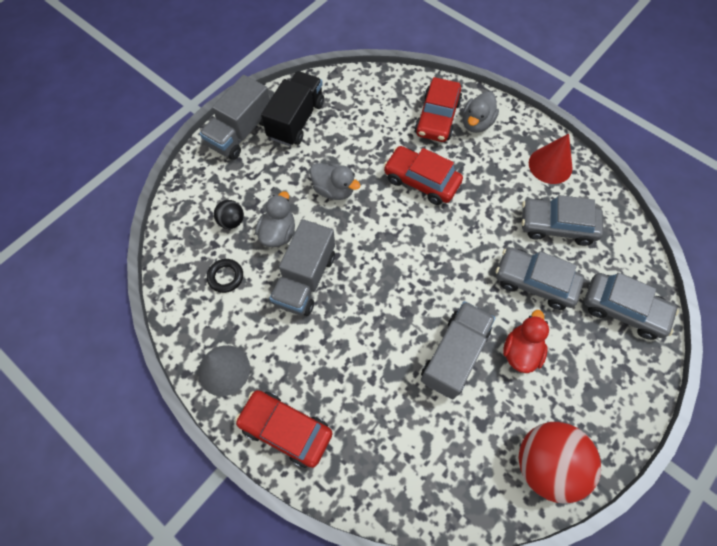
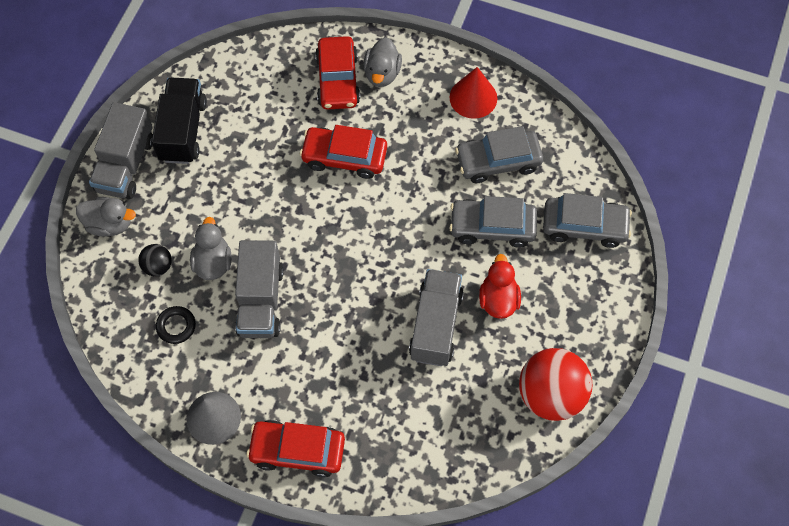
camera: 20 degrees left, 0 degrees up
grey duck [310,163,360,200] -> grey duck moved to [76,197,136,237]

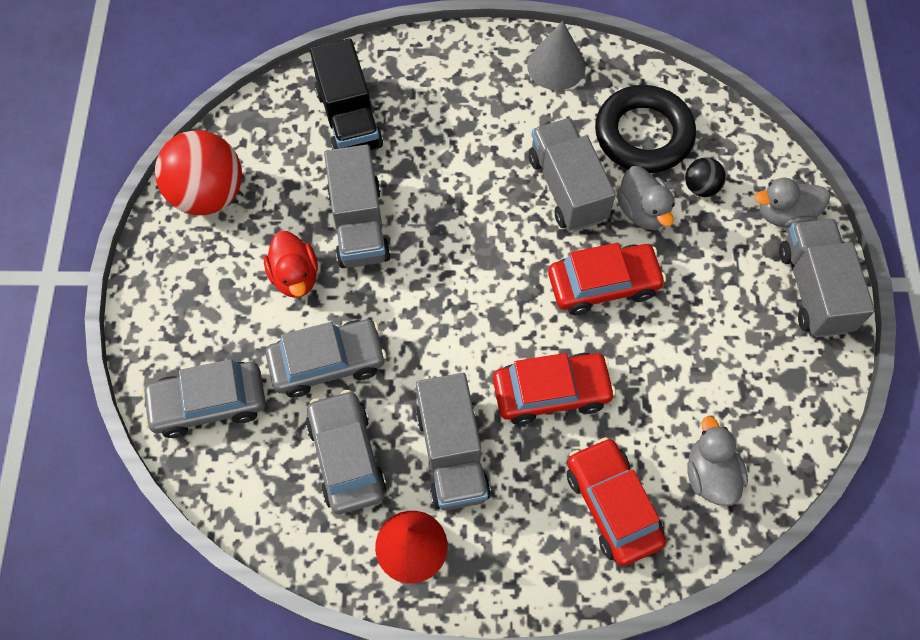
camera: 160 degrees right, 0 degrees up
black truck [152,77,207,164] -> black truck moved to [310,38,383,150]
black ring [156,306,196,344] -> black ring [595,85,696,173], size x2.18
red car [246,420,345,478] -> red car moved to [548,243,666,315]
grey duck [363,37,402,87] -> grey duck moved to [687,416,748,506]
grey car [455,126,543,183] -> grey car turned 75 degrees counterclockwise [306,390,386,514]
none -> grey truck [416,373,491,511]

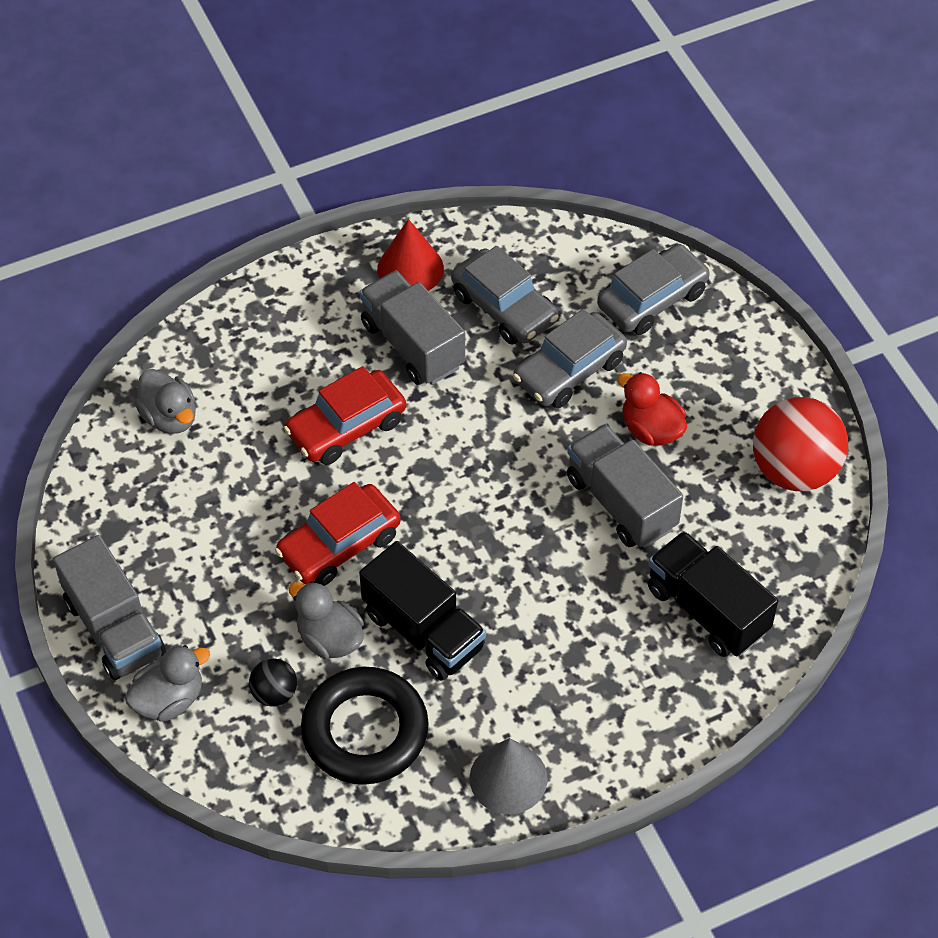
camera: 155 degrees right, 10 degrees down
grey truck [529,118,616,231] -> black truck [359,541,486,681]
red car [567,437,666,566] -> none

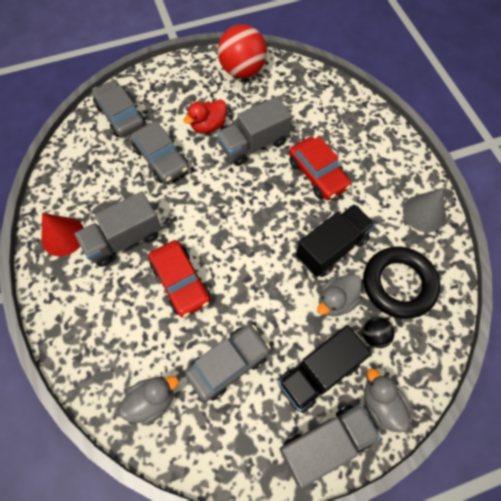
camera: 85 degrees left, 10 degrees up
red car [275,482,401,586] -> red car moved to [289,136,351,200]
grey car [451,246,559,345] -> grey car moved to [185,325,271,401]
black truck [648,531,778,657] -> black truck moved to [278,325,372,413]

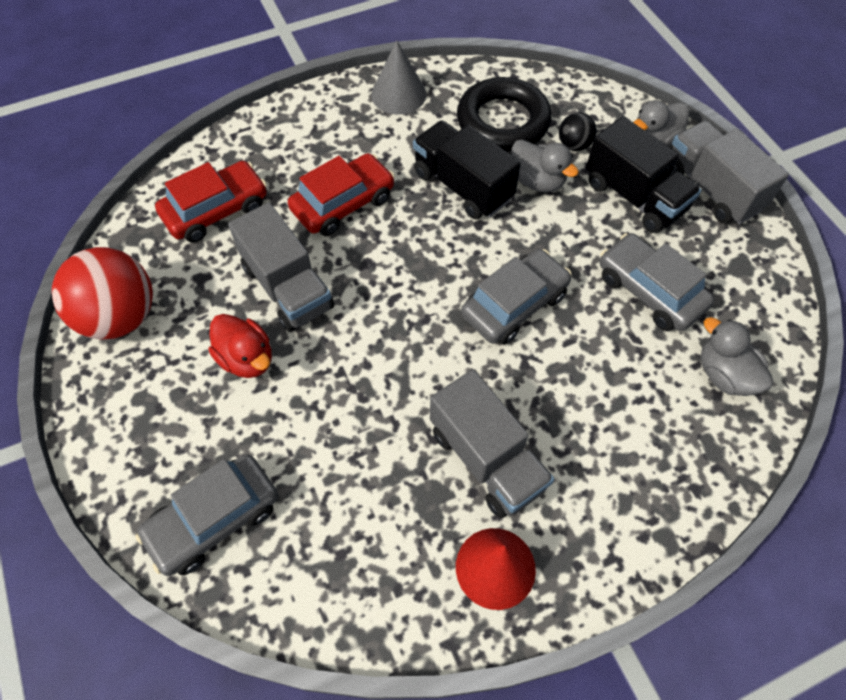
camera: 95 degrees left, 5 degrees down
grey car [130,121,189,183] -> grey car moved to [461,249,572,345]
red car [149,240,211,317] -> red car moved to [155,161,267,243]

